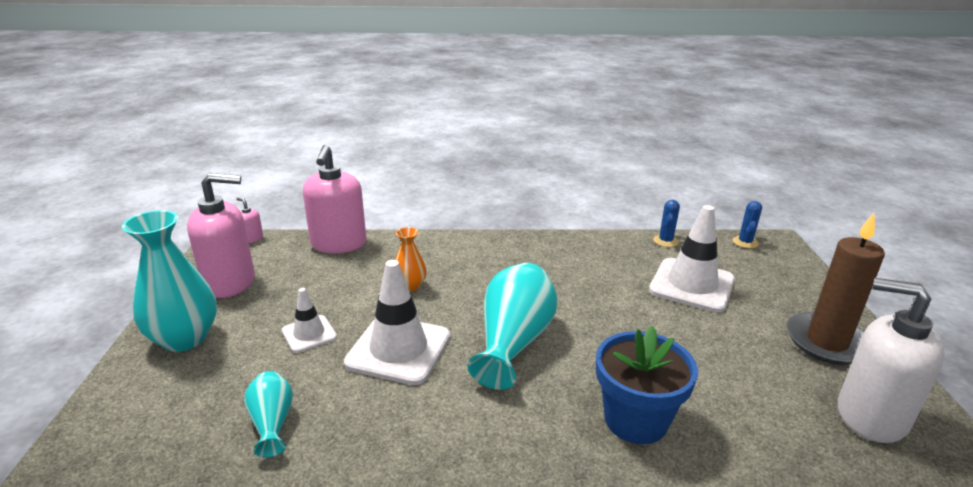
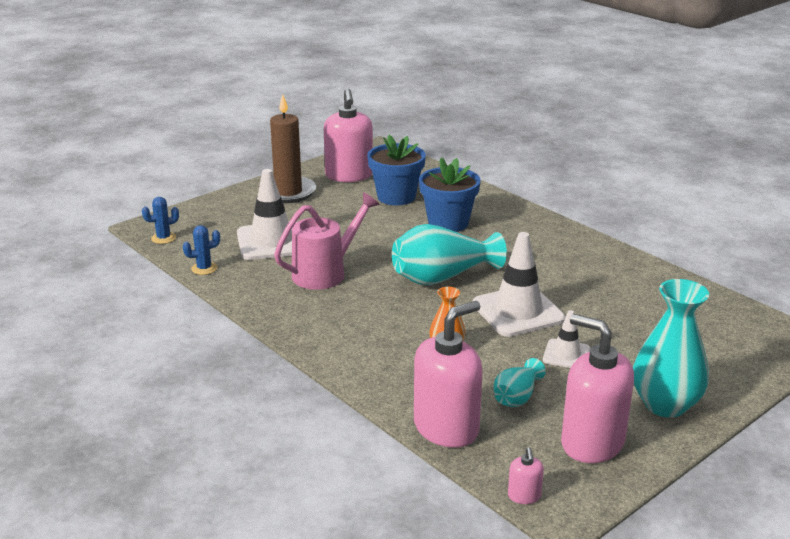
camera: 130 degrees left, 0 degrees up
turquoise vase [244,371,293,458] -> turquoise vase moved to [493,358,546,407]
white soap dispenser [838,278,945,443] -> pink soap dispenser [324,88,373,182]
none -> pink watering can [274,192,379,290]
none -> blue flower pot [367,135,426,206]

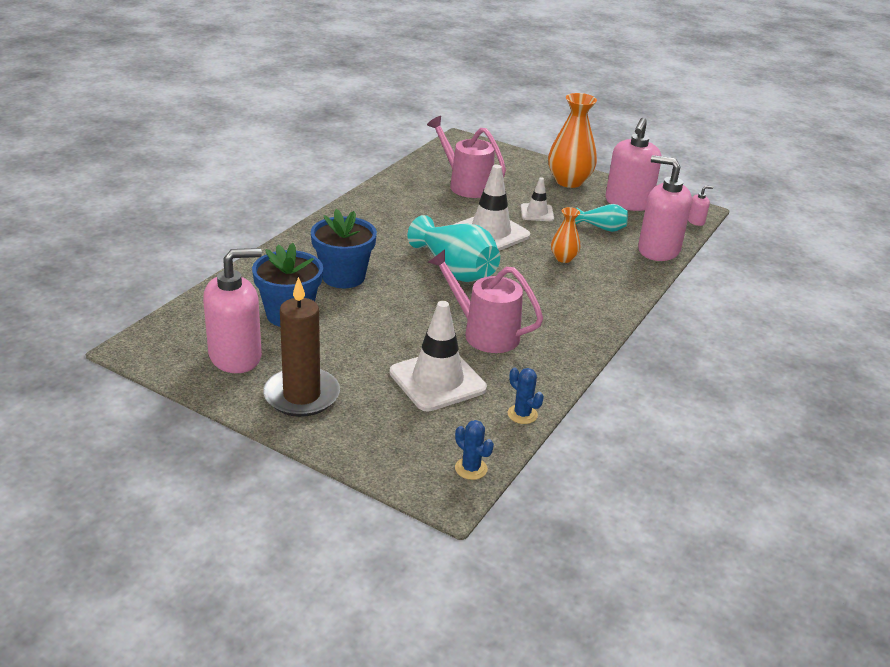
camera: 110 degrees left, 5 degrees up
turquoise vase [633,279,709,418] -> orange vase [548,93,597,188]
none -> pink watering can [427,116,506,198]

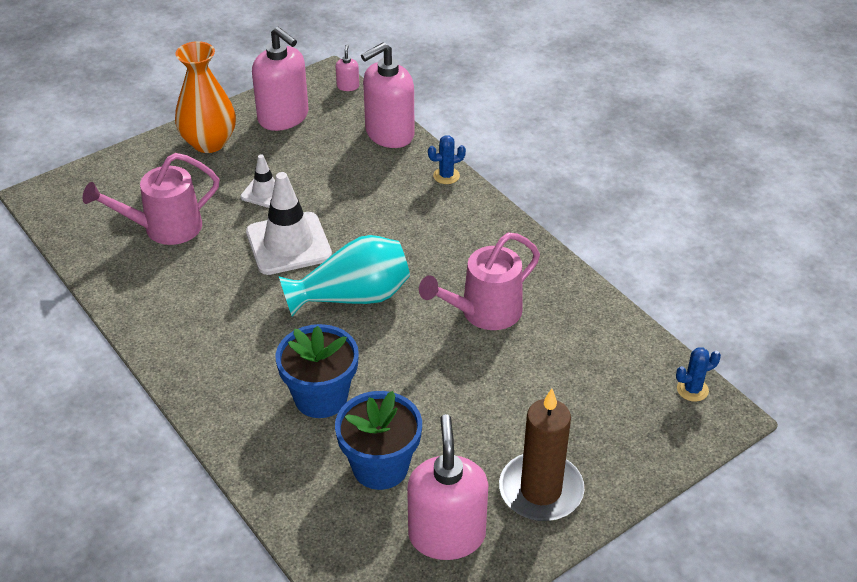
camera: 65 degrees left, 10 degrees up
white traffic cone [390,301,487,412] -> none
blue cactus [507,368,544,424] -> blue cactus moved to [428,135,466,184]
orange vase [551,207,580,263] -> none
turquoise vase [575,204,628,232] -> none

